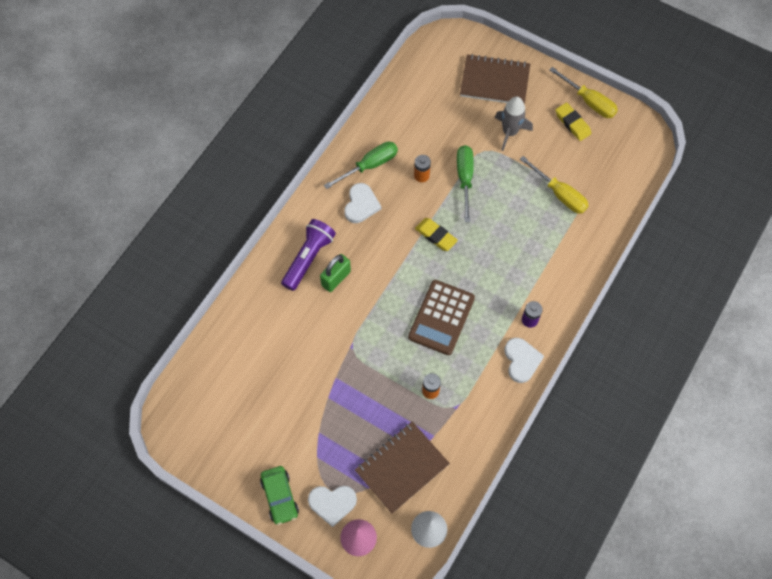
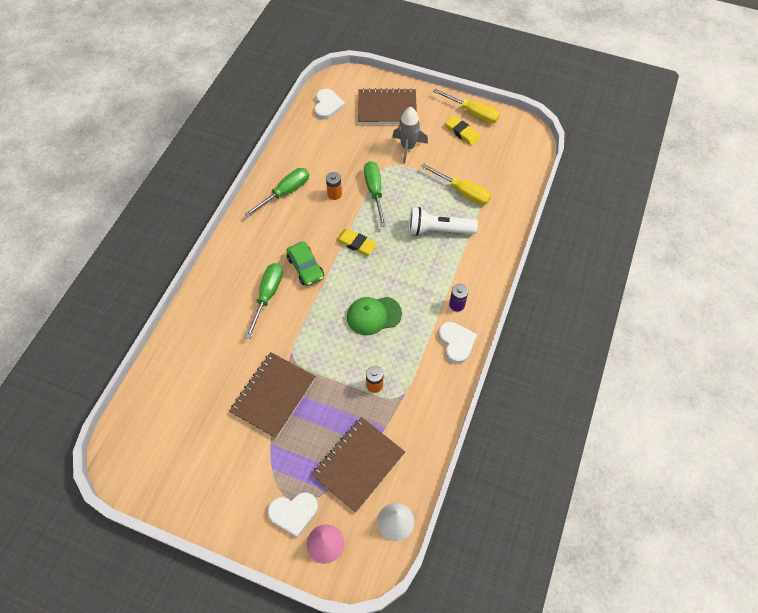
camera: 10 degrees left, 5 degrees down
green car [260,466,299,525] -> green car moved to [286,242,324,286]
purple flashlight [281,219,336,291] -> none
green padlock [320,254,351,292] -> green screwdriver [245,263,283,339]
white heart [344,183,381,223] -> white heart moved to [314,89,345,119]
brown calculator [408,280,475,355] -> green cap [347,297,402,335]
none -> brown notebook [229,352,316,439]
none -> white flashlight [409,207,478,236]

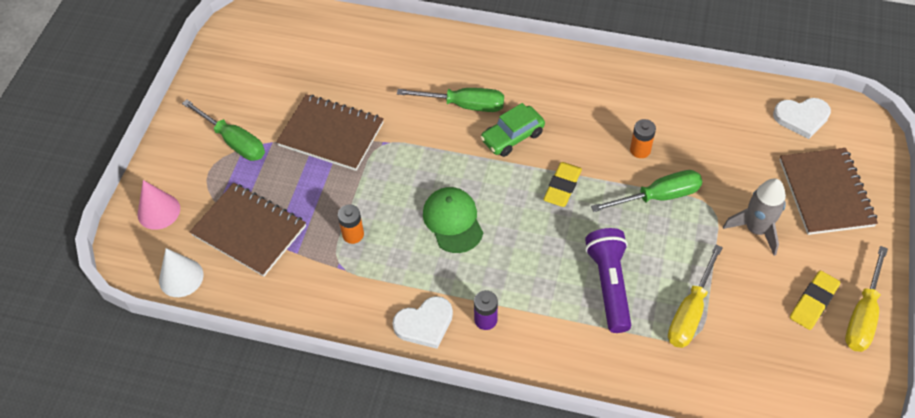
camera: 85 degrees right, 5 degrees down
green screwdriver [245,168,309,217] -> green screwdriver moved to [182,99,265,161]
white heart [268,492,318,538] -> none
white flashlight [409,207,478,236] -> purple flashlight [585,228,631,333]

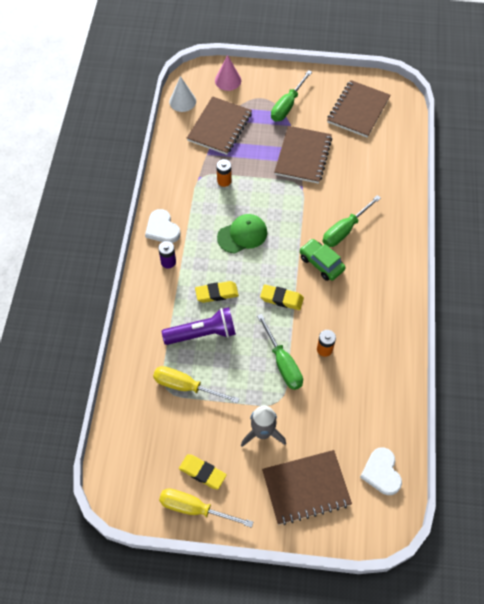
camera: 80 degrees right, 5 degrees up
green screwdriver [397,88,504,112] -> green screwdriver turned 45 degrees clockwise [323,195,381,247]
none -> yellow eraser [195,281,239,303]
none -> brown notebook [327,80,390,138]

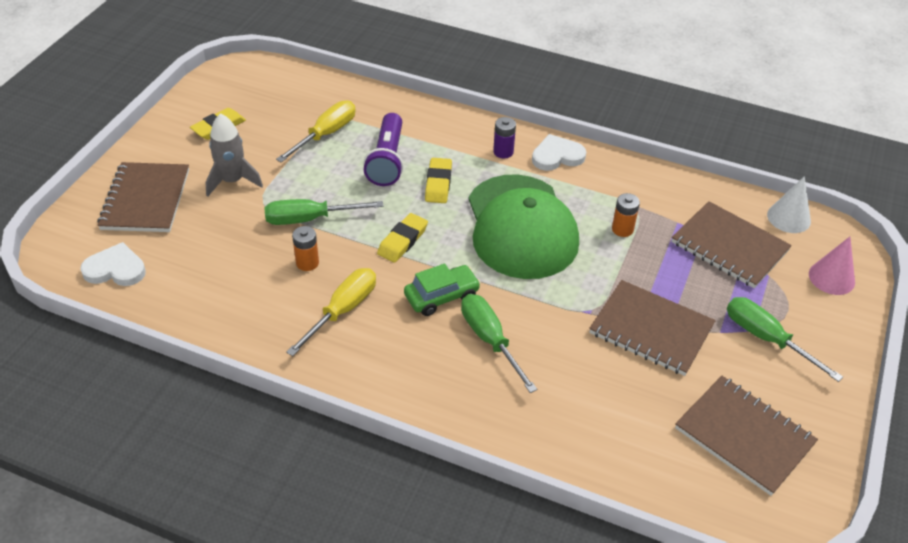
camera: 105 degrees right, 15 degrees down
yellow screwdriver [159,488,253,528] -> yellow screwdriver moved to [286,268,376,356]
green cap [217,214,267,254] -> green cap [469,175,579,279], size x1.90

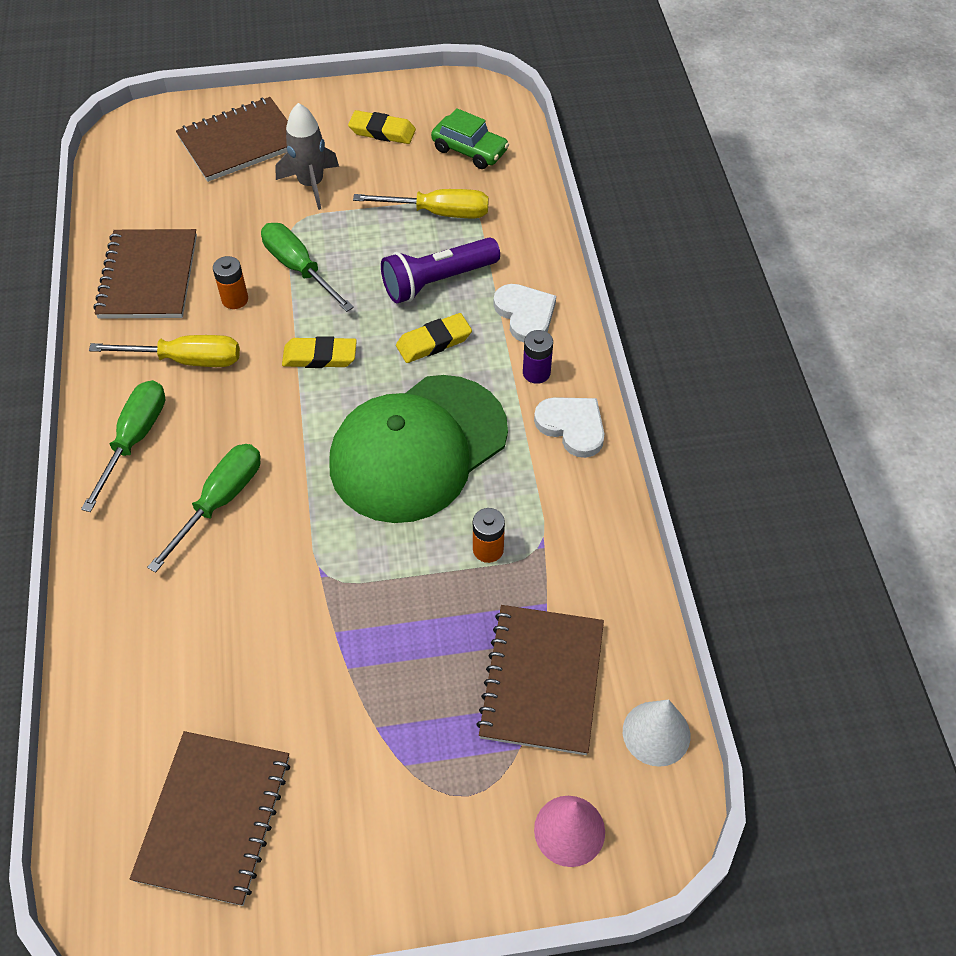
camera: 60 degrees right, 10 degrees up
white heart [80,242,146,286] -> white heart moved to [494,284,556,343]
green car [404,263,481,316] -> green car moved to [431,108,509,169]
brown notebook [589,280,716,376] -> brown notebook moved to [94,229,197,319]
green screwdriver [727,297,843,382] -> green screwdriver moved to [81,380,165,512]

